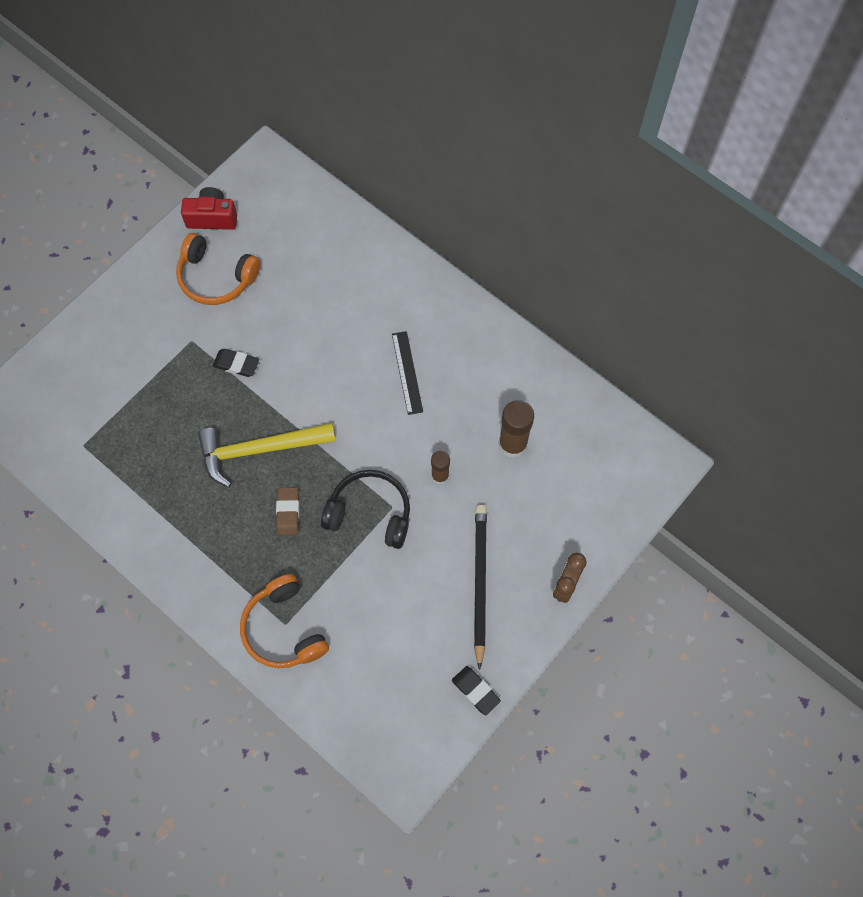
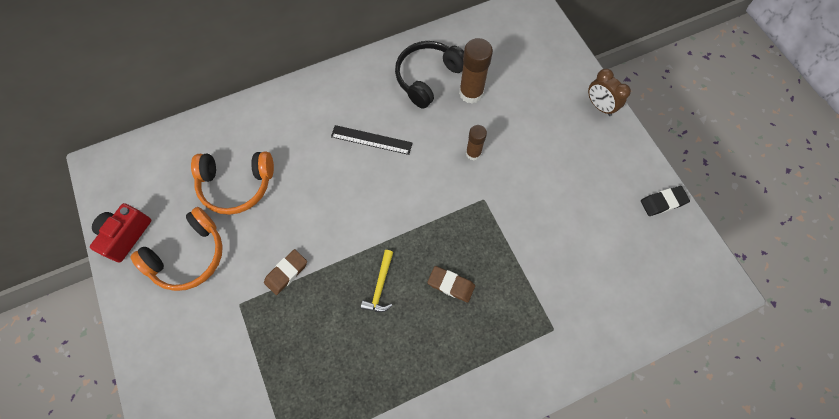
camera: 65 degrees left, 0 degrees up
yellow hammer [198,423,336,487] -> yellow hammer [361,250,393,312], size x0.48
black eraser [213,349,259,377] -> brown eraser [264,249,307,295]
orange headphones [240,574,329,668] -> orange headphones moved to [191,151,274,215]
black headphones [321,470,410,549] -> black headphones moved to [395,41,464,109]
black pencil [474,505,487,670] -> none

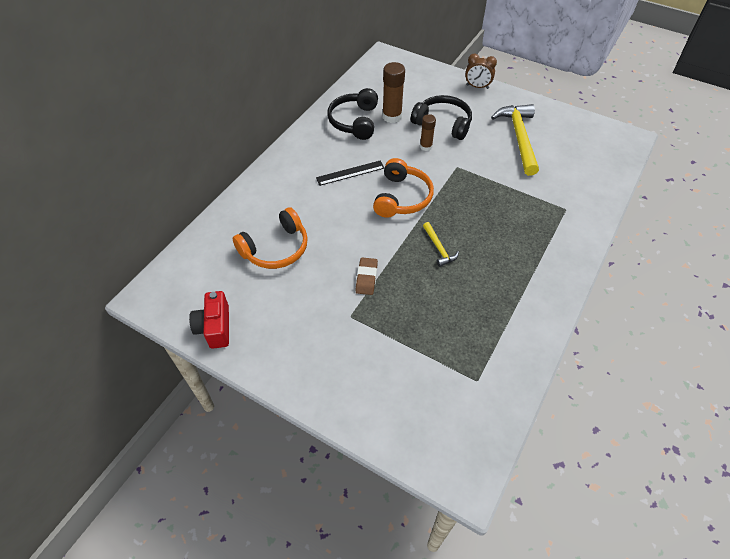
camera: 35 degrees left, 15 degrees down
orange headphones [131,207,223,291] -> orange headphones moved to [373,158,434,218]
brown eraser [427,266,475,302] -> none
black eraser [641,186,690,216] -> none
none -> black headphones [411,95,472,140]
none -> yellow hammer [491,104,539,176]

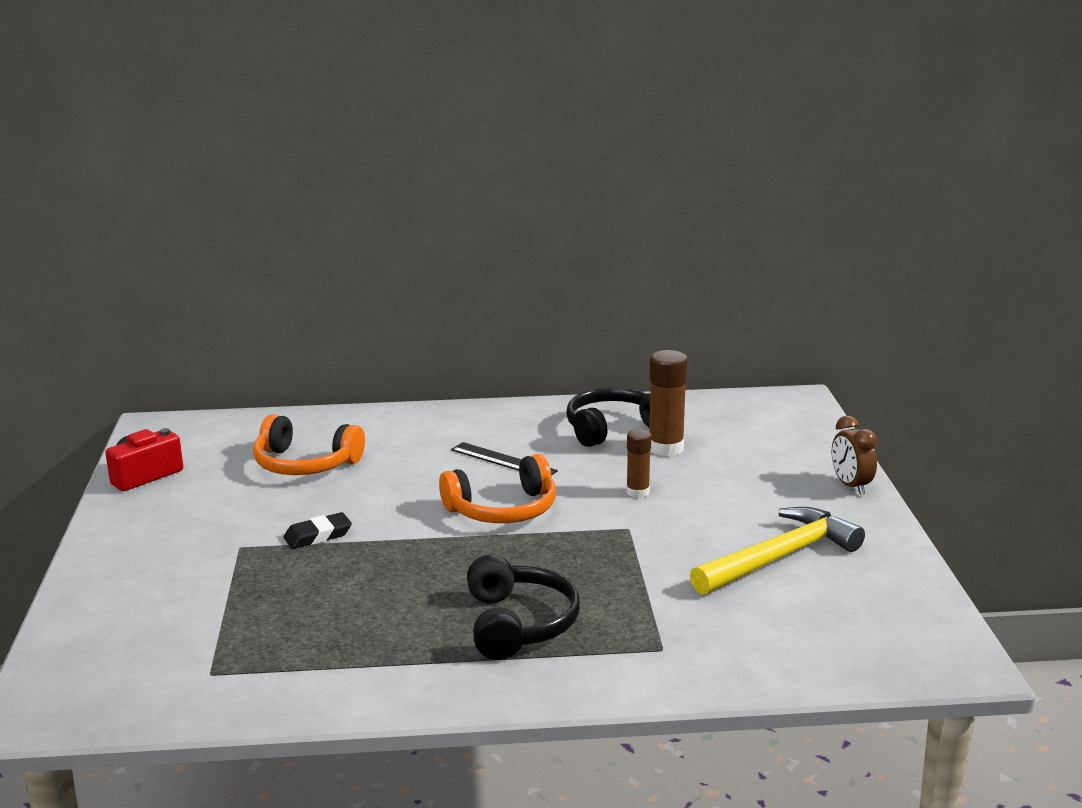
camera: 55 degrees right, 30 degrees down
brown eraser [356,257,378,295] -> black eraser [284,512,352,549]
black headphones [411,95,472,140] -> black headphones moved to [467,554,580,660]
yellow hammer [423,222,459,267] -> none

